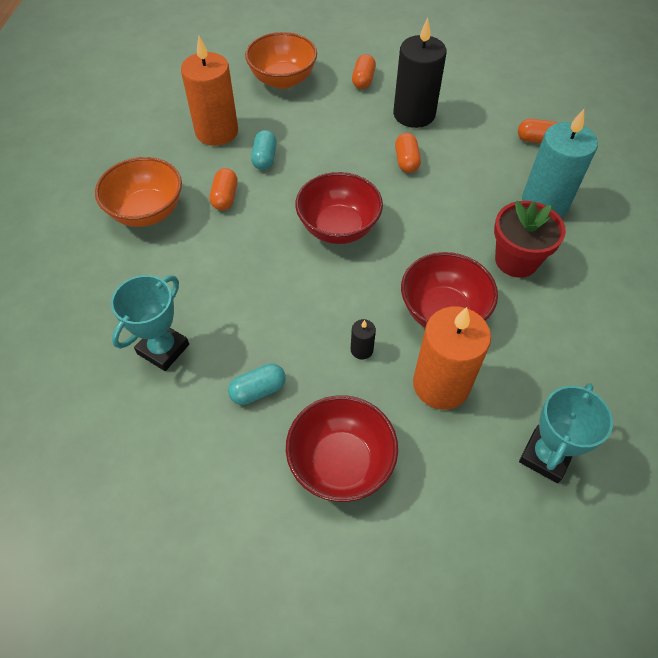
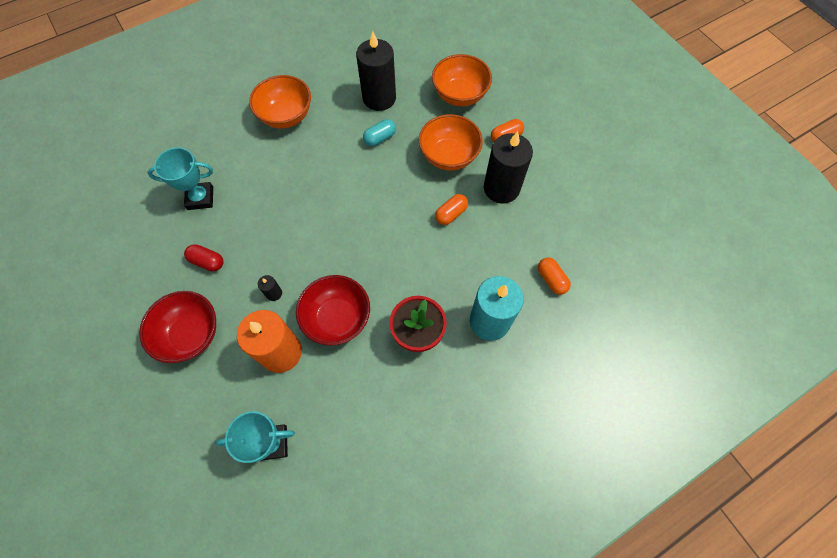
camera: 50 degrees right, 10 degrees up
orange candle [181,36,238,146] -> black candle [356,31,396,111]
orange capsule [210,168,237,210] -> none
turquoise capsule [228,363,286,405] -> red capsule [184,244,224,271]
red bowl [295,172,383,244] -> none
none -> orange bowl [419,114,483,171]

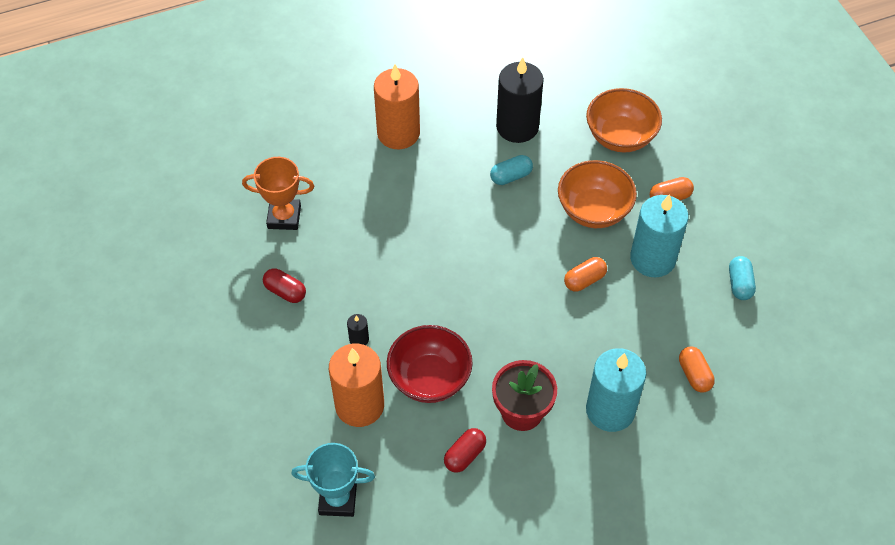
camera: 10 degrees right, 10 degrees down
red bowl [139,291,216,363] -> none
turquoise trophy [147,147,213,210] -> orange trophy [242,157,314,230]
orange bowl [249,75,311,129] -> orange candle [374,64,420,149]
black candle [484,131,533,204] -> turquoise candle [630,194,688,277]
none -> red capsule [444,428,486,473]
none -> turquoise capsule [729,256,756,300]

